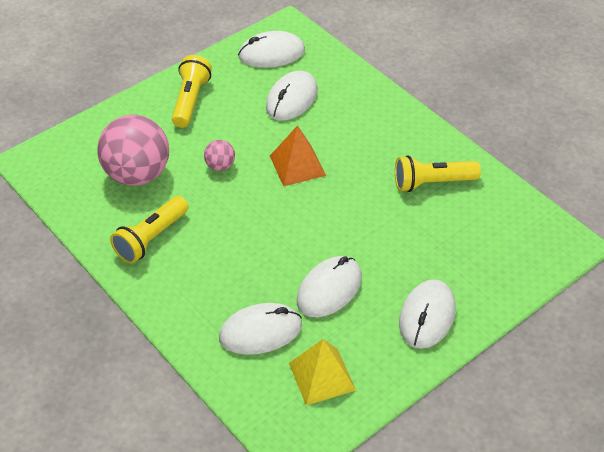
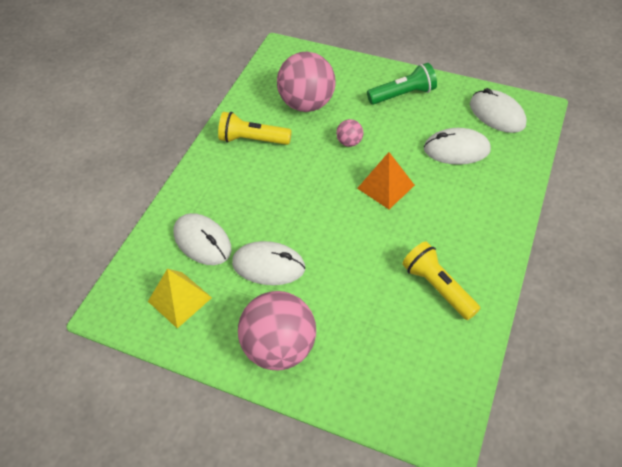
camera: 65 degrees right, 5 degrees up
yellow flashlight [172,55,212,128] -> green flashlight [367,63,437,105]
white mouse [399,279,456,349] -> pink ball [238,291,316,370]

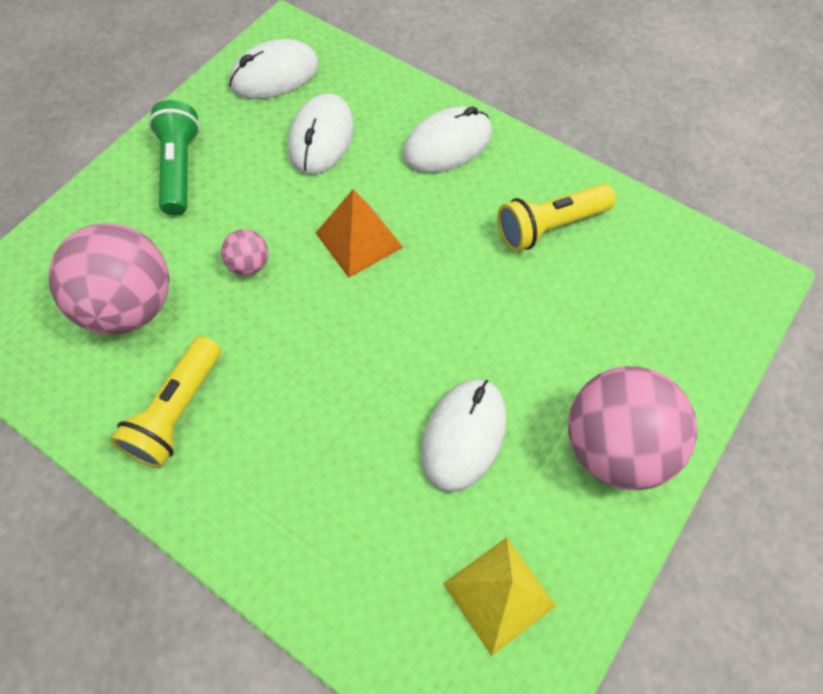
camera: 80 degrees left, 10 degrees up
white mouse [174,213,231,265] -> white mouse moved to [403,106,492,173]

